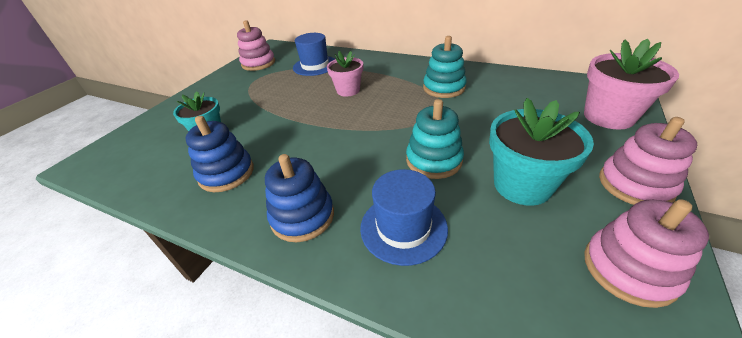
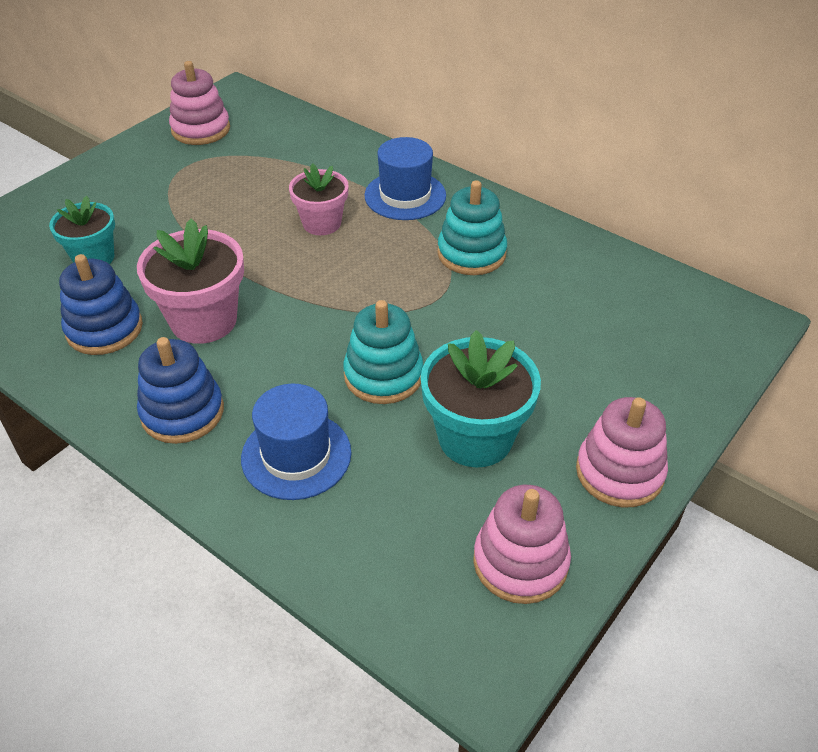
camera: 10 degrees right, 5 degrees up
blue hat [293,33,335,76] -> blue hat moved to [365,137,446,220]
pink flower pot [584,39,679,130] -> pink flower pot moved to [137,218,244,344]

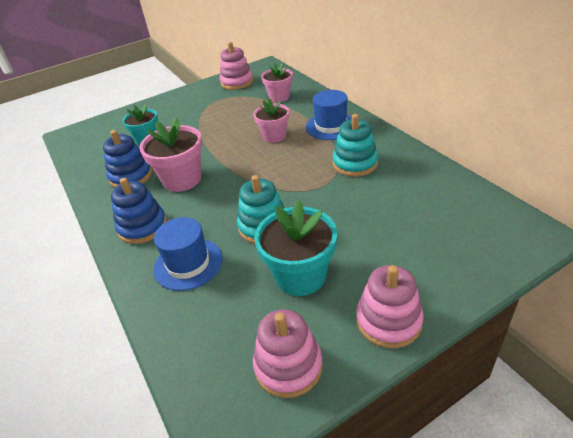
camera: 25 degrees right, 5 degrees down
none -> pink flower pot [261,63,293,102]

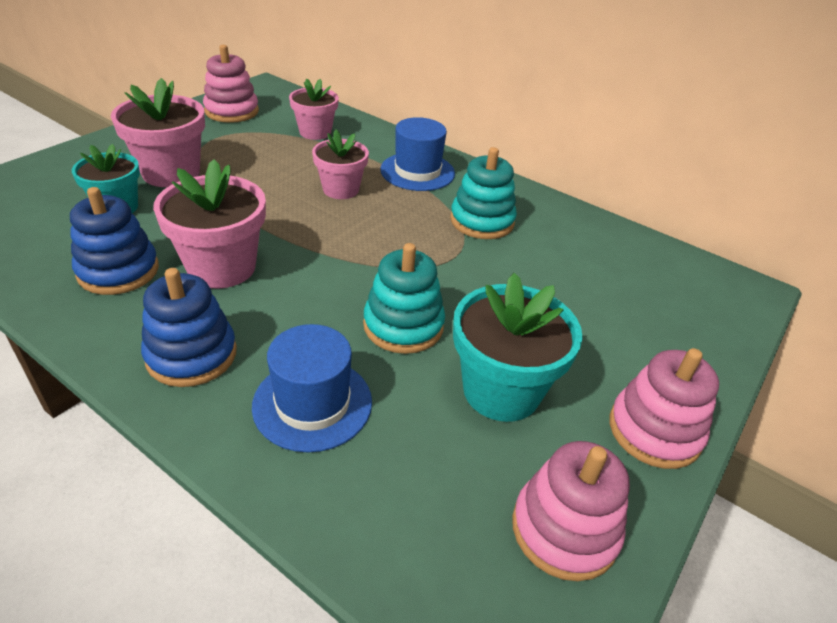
camera: 30 degrees left, 0 degrees up
none -> pink flower pot [111,78,205,187]

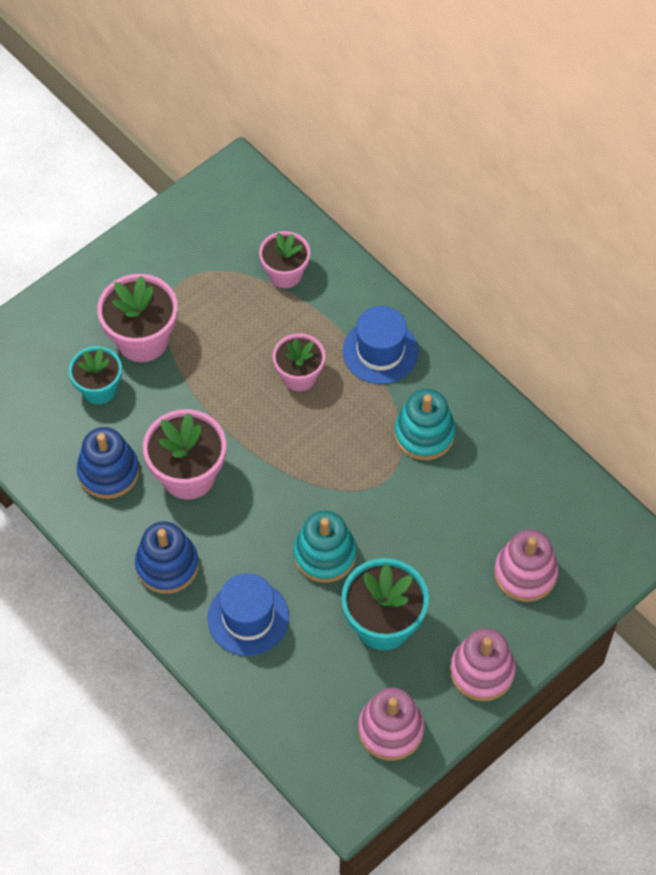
camera: 15 degrees right, 20 degrees up
pink stacking toy [203,45,259,123] -> pink stacking toy moved to [494,530,559,602]

